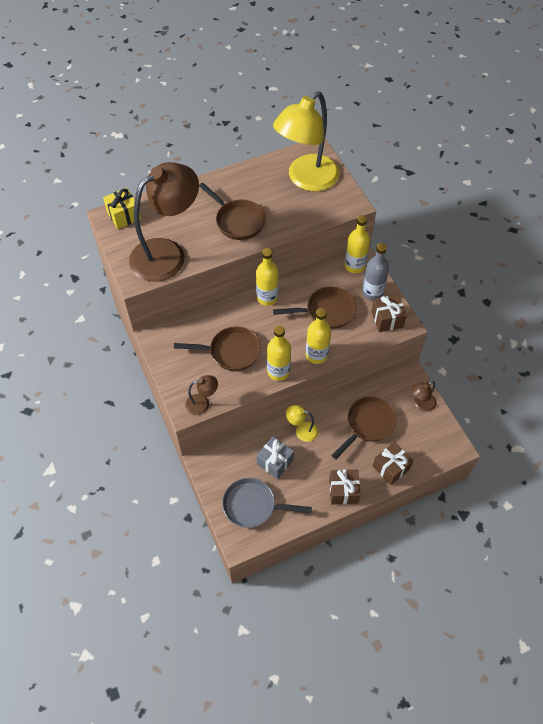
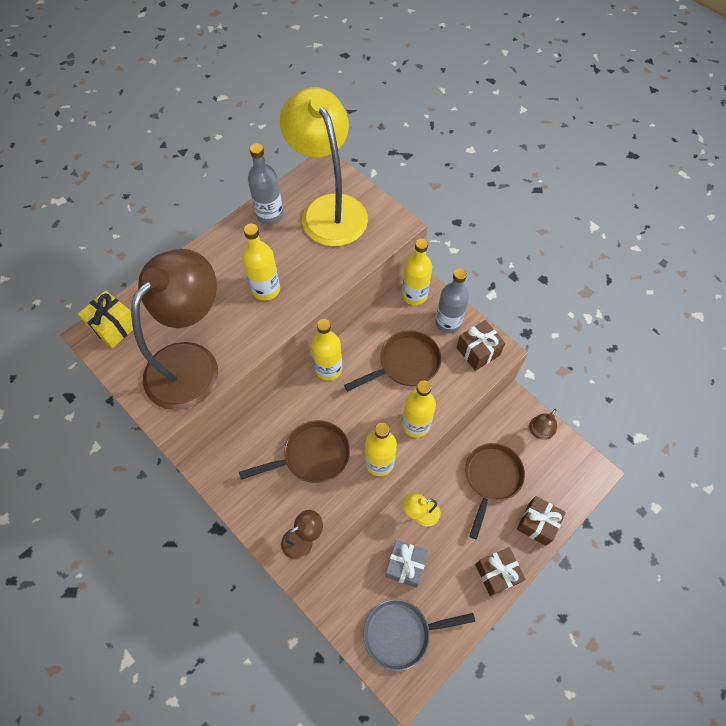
camera: 20 degrees left, 5 degrees up
brown pan [199,183,266,240] -> yellow bottle [242,224,280,301]
yellow lamp [273,91,340,191] -> yellow lamp turned 135 degrees clockwise [280,87,368,246]
none -> grey bottle [248,143,283,225]

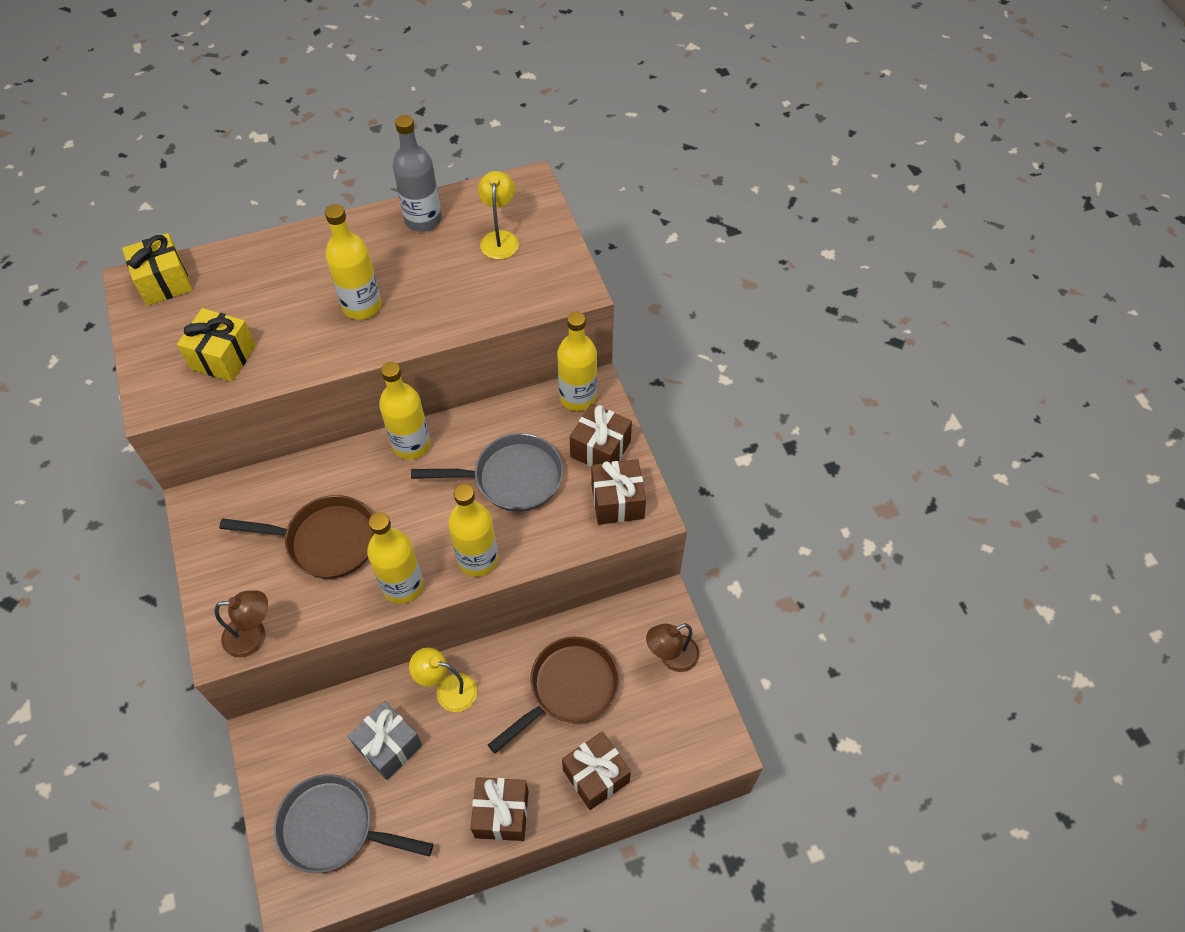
camera: 25 degrees right, 5 degrees down
brown lamp [131,249,218,410] -> yellow gift [177,308,256,382]
yellow lamp [280,87,368,246] -> yellow lamp [478,171,519,259], size x0.42
brown pan [344,330,442,391] -> grey pan [411,433,563,512]
grey bottle [435,269,469,333] -> brown gift [570,403,632,467]

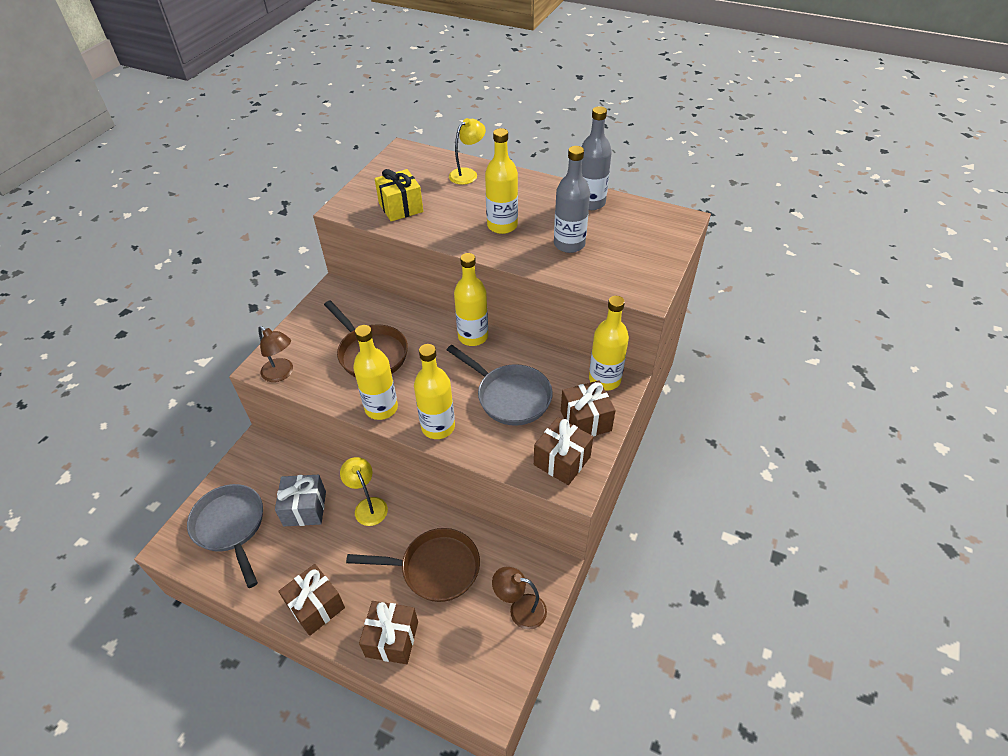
camera: 45 degrees right, 10 degrees down
yellow gift [122,233,192,306] -> none
yellow lamp [478,171,519,259] -> yellow lamp moved to [449,118,486,185]
none -> grey bottle [554,146,590,253]

